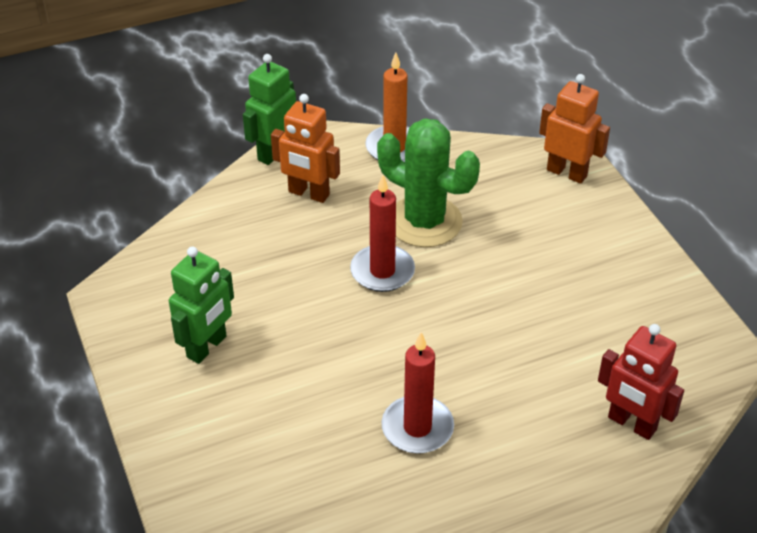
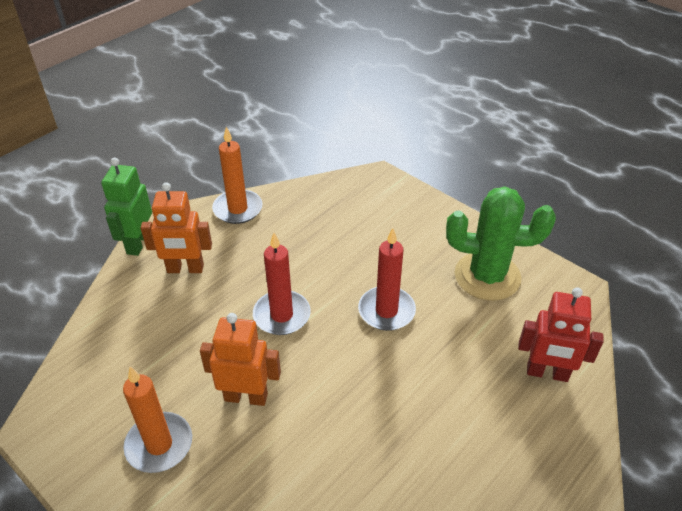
camera: 25 degrees left, 0 degrees up
green robot [169,246,234,364] -> orange candle [123,366,192,473]
green cactus [377,118,480,247] -> green cactus moved to [446,187,556,301]
red candle [381,332,454,454] -> red candle moved to [358,228,416,331]
orange robot [539,74,610,184] -> orange robot moved to [200,313,281,406]

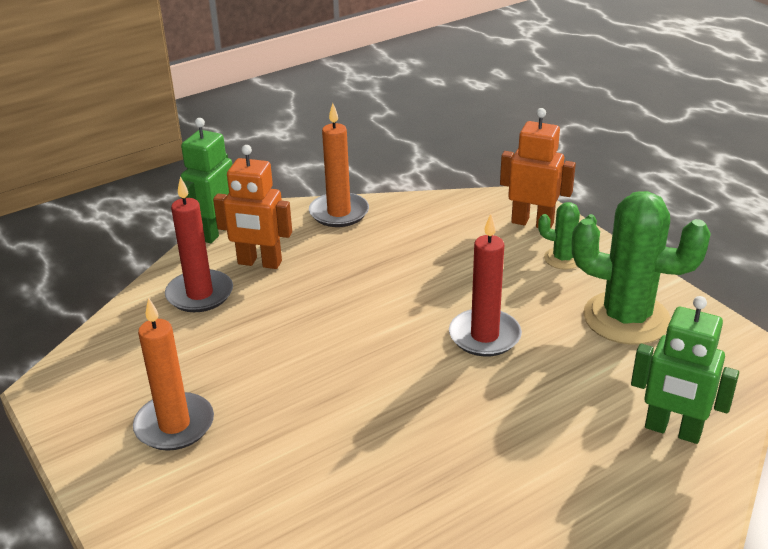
camera: 15 degrees right, 10 degrees down
orange robot [200,313,281,406] -> orange robot moved to [500,108,576,228]
red candle [253,233,311,335] -> red candle moved to [165,176,233,312]
red robot [518,287,604,382] -> green robot [631,296,739,444]
none -> green cactus [538,202,597,269]

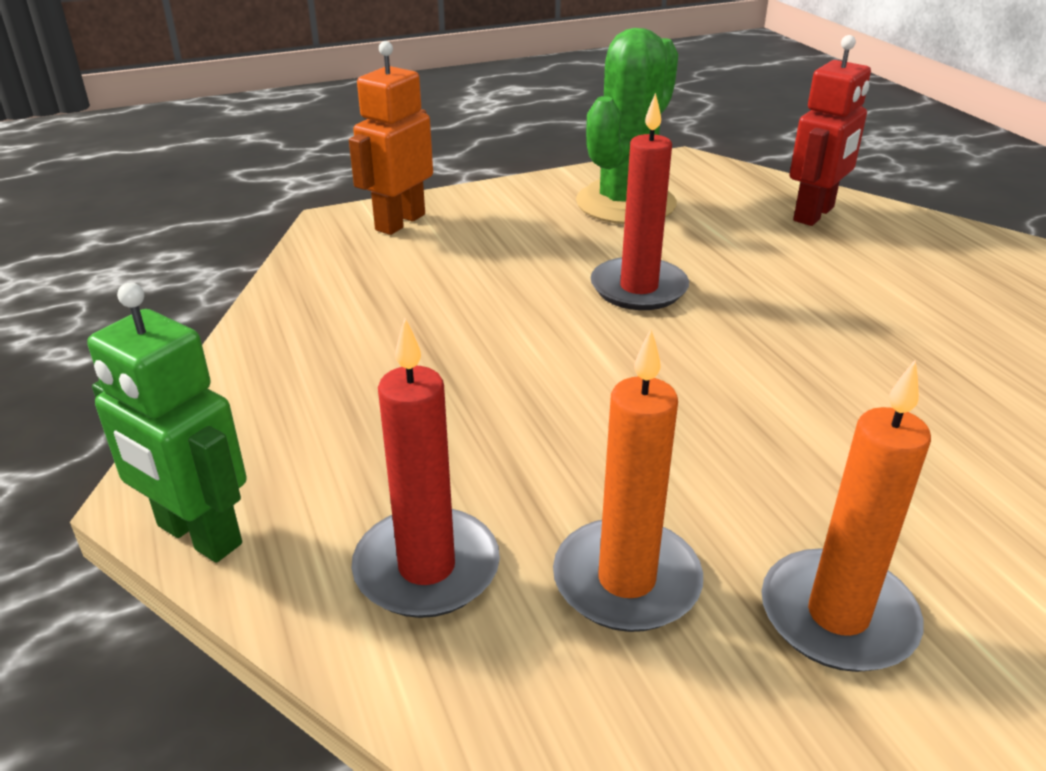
camera: 80 degrees left, 0 degrees up
orange robot [213,145,292,269] -> none
orange candle [309,103,369,227] -> orange candle moved to [553,329,703,632]
green cactus [538,202,597,269] -> none
green robot [631,296,739,444] -> red robot [789,35,871,226]

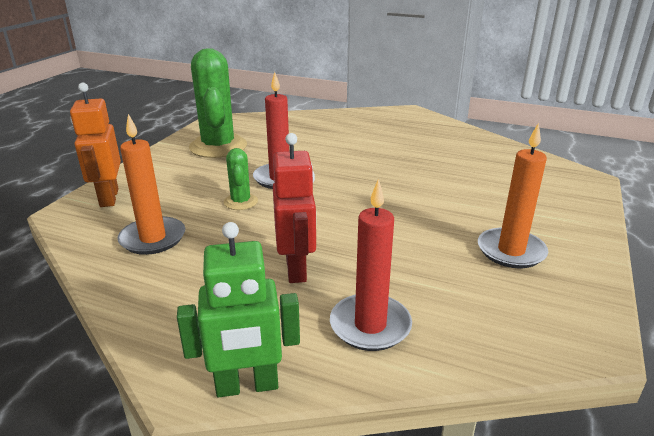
camera: 45 degrees left, 5 degrees down
orange candle [553,329,703,632] -> orange candle moved to [118,114,185,255]
red robot [789,35,871,226] -> red robot moved to [273,133,316,283]
none -> green cactus [224,148,258,210]

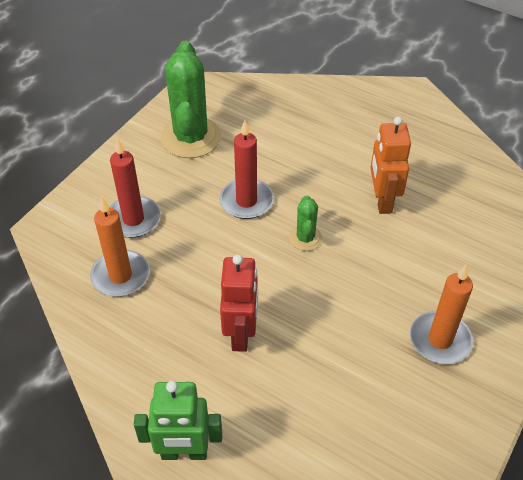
camera: 10 degrees right, 20 degrees up
orange robot [70,82,121,207] -> orange robot moved to [370,117,411,214]
green cactus [224,148,258,210] -> green cactus moved to [289,195,322,251]
red candle [330,179,412,351] -> red candle moved to [110,138,161,238]

